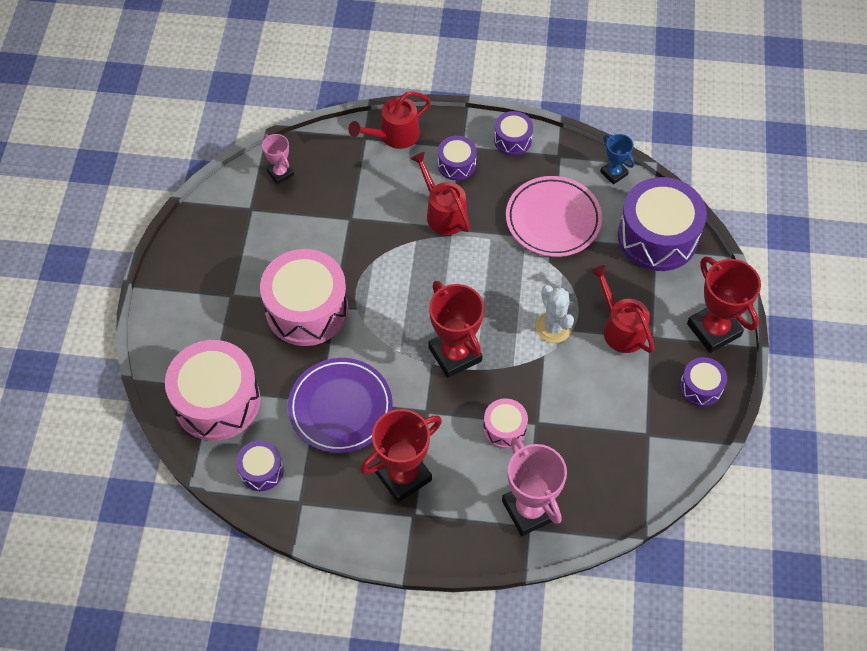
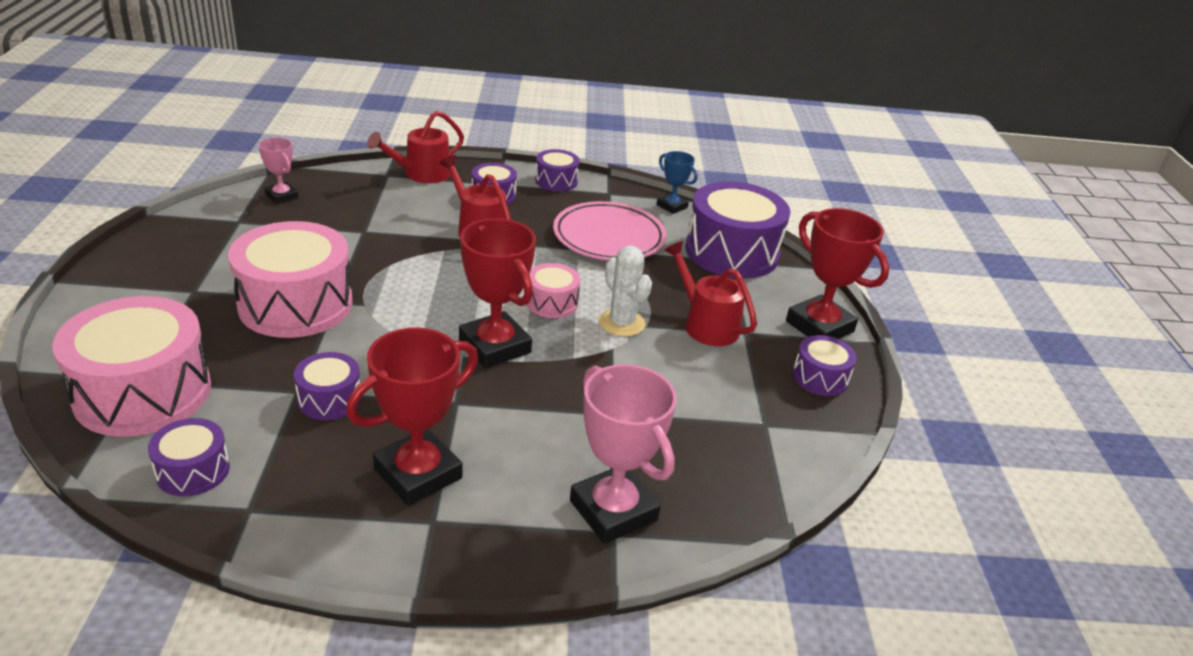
camera: 10 degrees left, 25 degrees down
purple plate [288,358,392,453] -> purple drum [294,352,362,420]
pink drum [483,399,528,449] -> pink drum moved to [526,263,580,318]

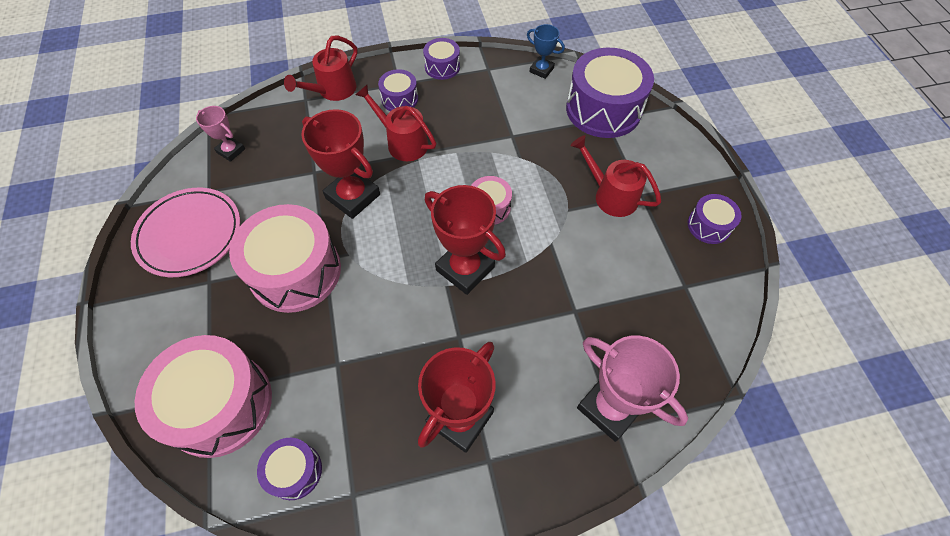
camera: 10 degrees left, 25 degrees up
purple drum [294,352,362,420] -> none
pink plate [553,201,666,261] -> pink plate moved to [131,188,240,277]
white cactus [599,246,652,337] -> none
red trophy [786,208,889,339] -> red trophy moved to [301,109,380,219]

